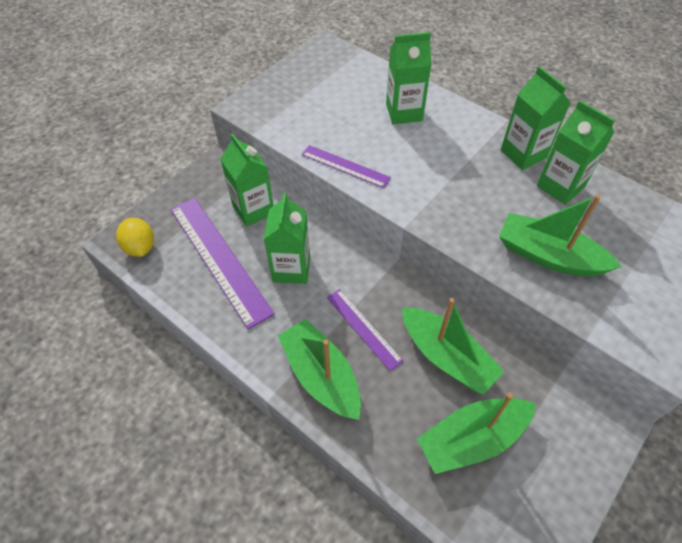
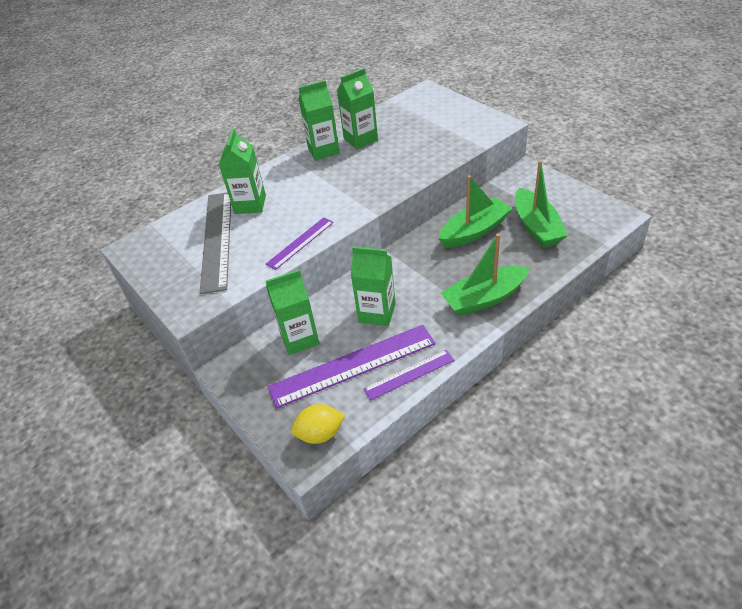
camera: 75 degrees left, 10 degrees down
purple ruler [327,289,403,371] -> purple ruler moved to [363,350,454,400]
green boat [499,194,622,277] -> none
none -> grey ruler [200,192,231,294]

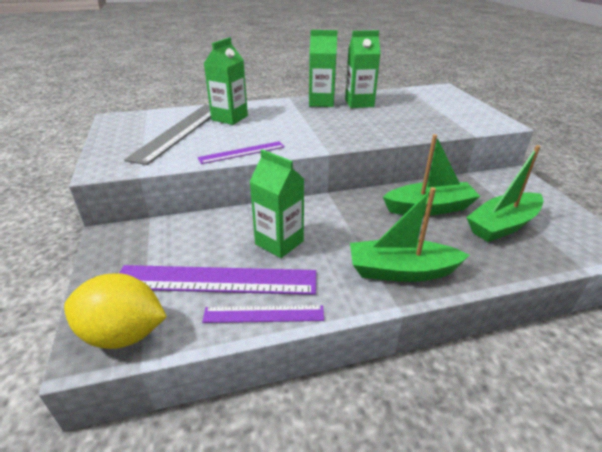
camera: 20 degrees right, 10 degrees down
green carton [266,270,319,355] -> none
yellow lemon [291,404,345,444] -> yellow lemon [64,273,167,349], size x1.50
green boat [515,160,568,248] -> green boat turned 45 degrees clockwise [466,145,544,242]

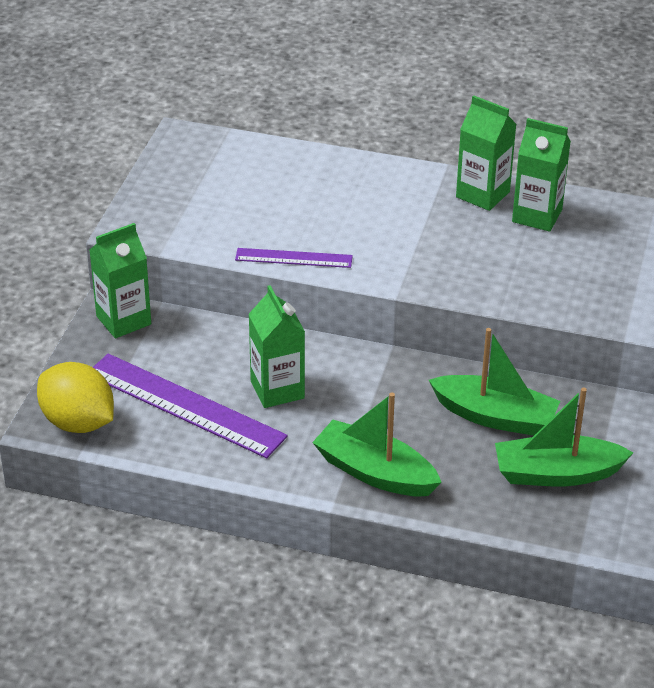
camera: 30 degrees right, 5 degrees up
grey ruler [124,105,211,165] -> none
purple ruler [202,305,324,323] -> none
green carton [203,37,248,125] -> green carton moved to [89,223,151,338]

